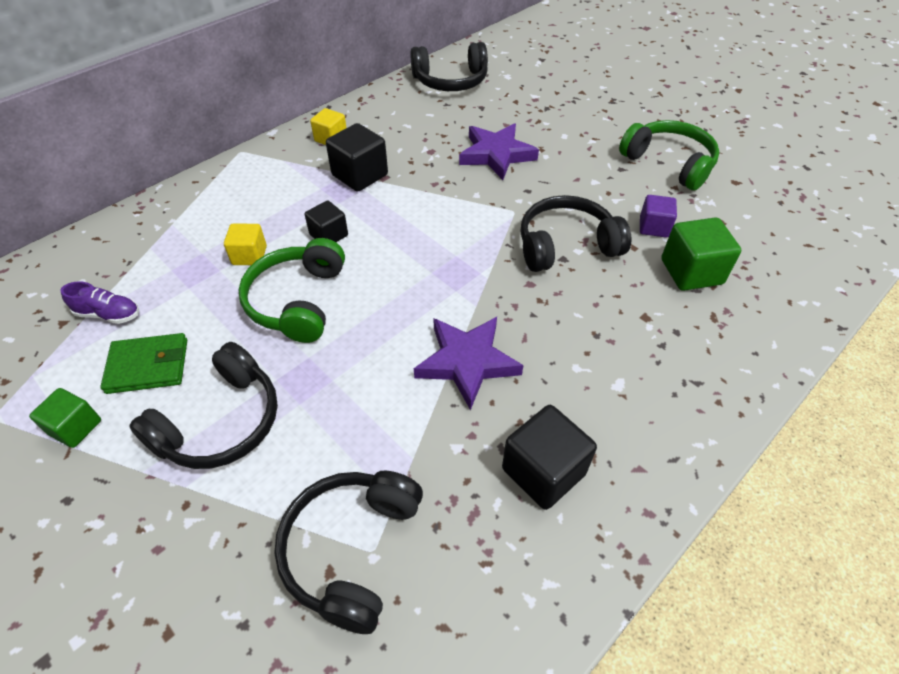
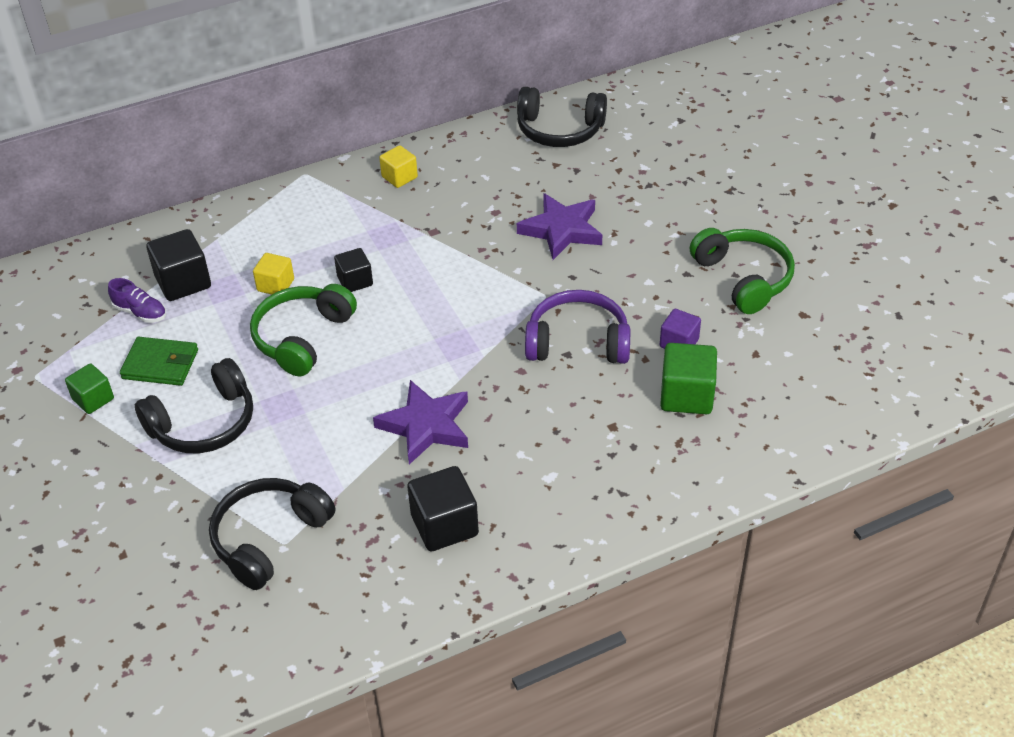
camera: 20 degrees right, 5 degrees down
black cube [326,123,388,192] -> black cube moved to [146,229,211,301]
black headphones [521,195,631,272] -> purple headphones [525,290,630,364]

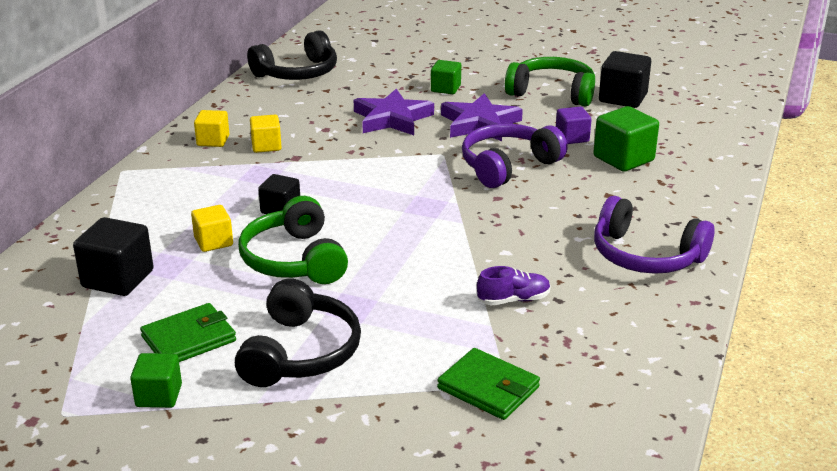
camera: 45 degrees left, 15 degrees down
purple shoe [108,278,166,323] -> purple shoe moved to [477,266,551,306]
black headphones [209,478,336,590] -> green wallet [437,348,540,420]
purple star [373,380,468,464] -> purple star moved to [441,93,523,141]
black cube [407,466,479,551] -> black cube moved to [599,51,651,108]
none -> yellow cube [250,115,282,153]
none -> green cube [431,60,461,94]
none -> purple headphones [594,196,715,274]

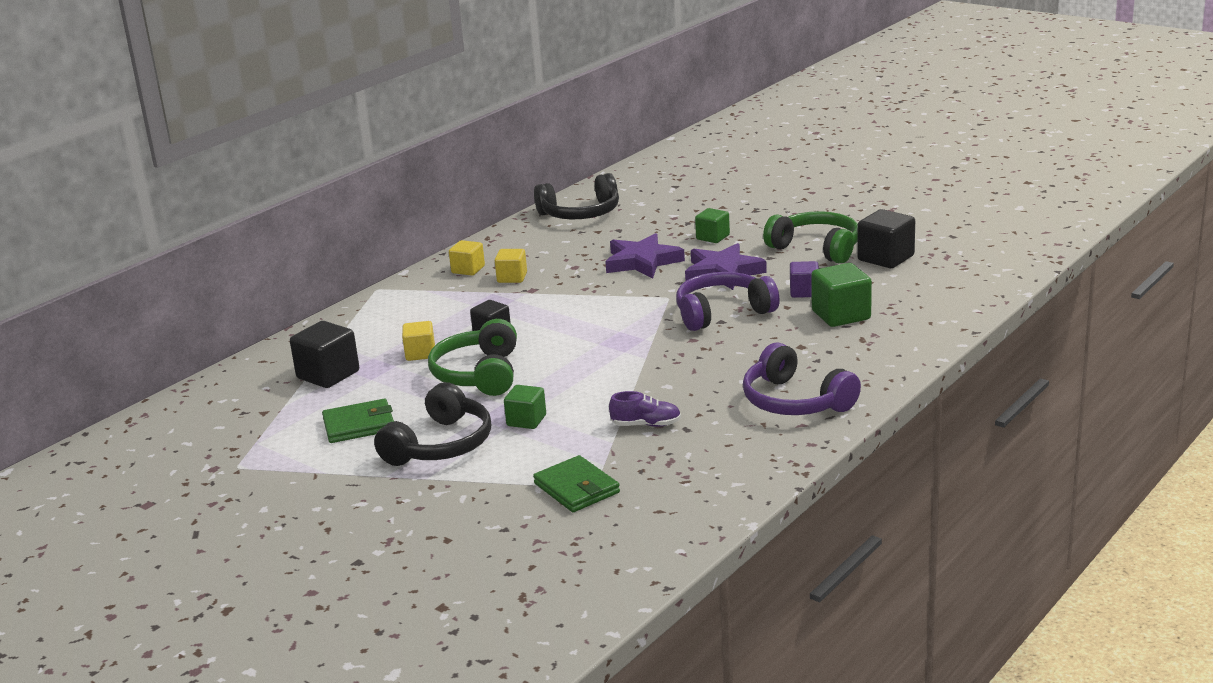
camera: 20 degrees right, 5 degrees down
green cube [130,353,182,408] -> green cube moved to [504,385,546,429]

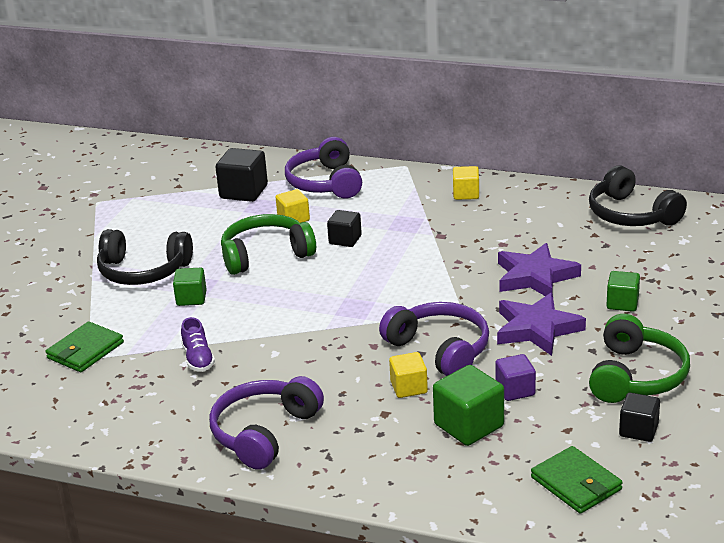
camera: 70 degrees right, 5 degrees up
green wallet [322,399,394,443] -> green wallet moved to [531,446,623,514]
yellow cube [495,249,527,283] -> yellow cube moved to [389,352,428,398]
black cube [857,209,915,268] -> black cube [619,393,660,442], size x0.63
none -> purple headphones [285,137,362,199]

